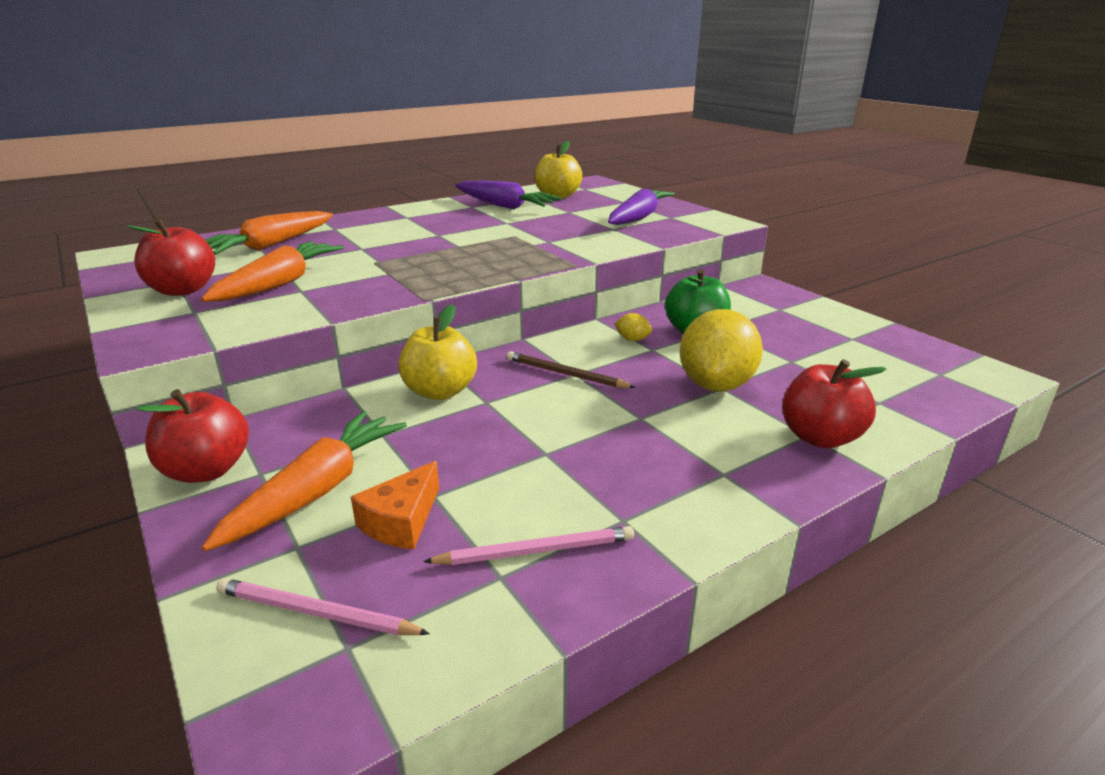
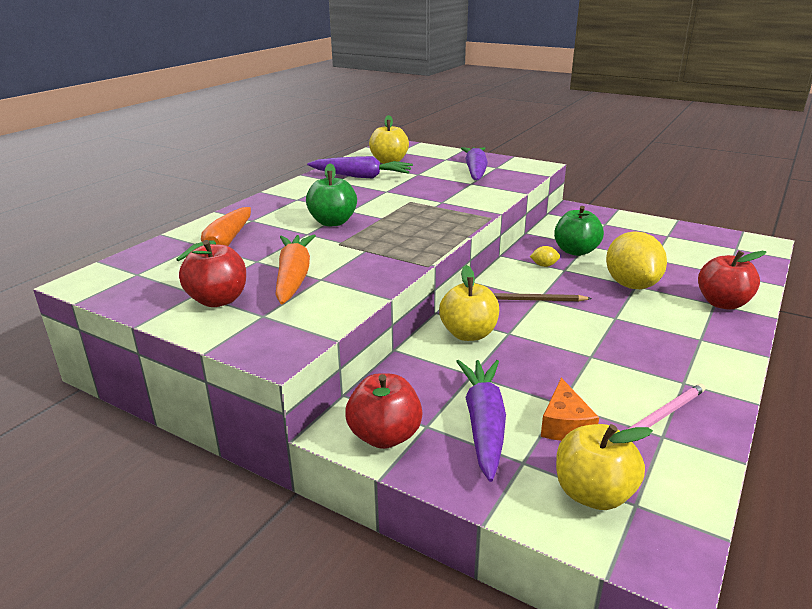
camera: 25 degrees left, 0 degrees up
orange carrot [202,411,407,551] -> purple carrot [456,360,506,482]
pink pencil [216,578,430,635] -> yellow apple [556,424,653,510]
none -> green apple [306,163,357,226]

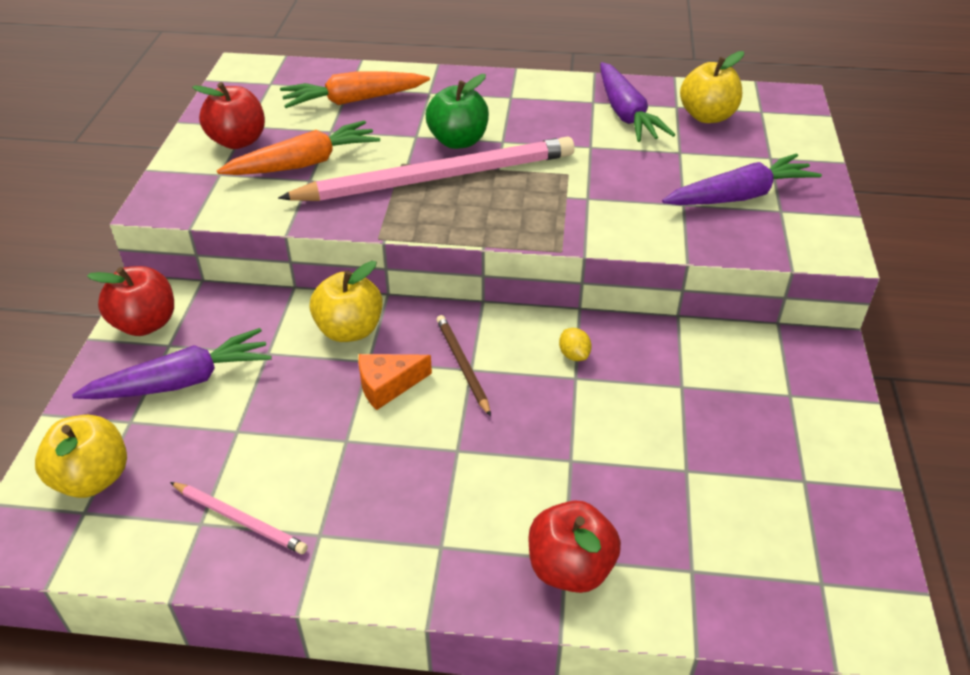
camera: 65 degrees right, 15 degrees up
orange cheese [541,378,599,441] -> orange cheese moved to [358,354,432,410]
green apple [554,206,604,256] -> none
yellow lemon [606,231,667,289] -> none
none -> pink pencil [278,136,575,201]

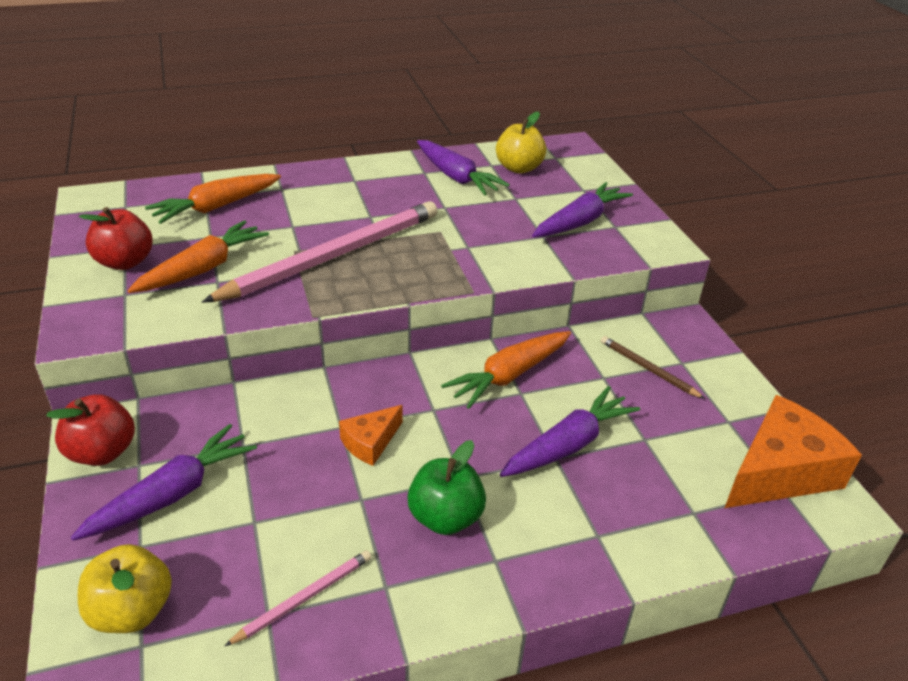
camera: 25 degrees left, 5 degrees down
pink pencil [170,482,308,554] -> pink pencil turned 45 degrees counterclockwise [225,550,372,646]
yellow apple [310,261,383,342] -> none
green apple [426,74,489,149] -> green apple moved to [407,440,486,535]
brown pencil [437,315,491,416] -> brown pencil moved to [601,336,705,399]
red apple [528,501,621,593] -> none
yellow lemon [559,328,592,361] -> orange carrot [441,331,571,409]
none -> purple carrot [500,386,640,477]
none -> orange cheese [725,395,862,508]

